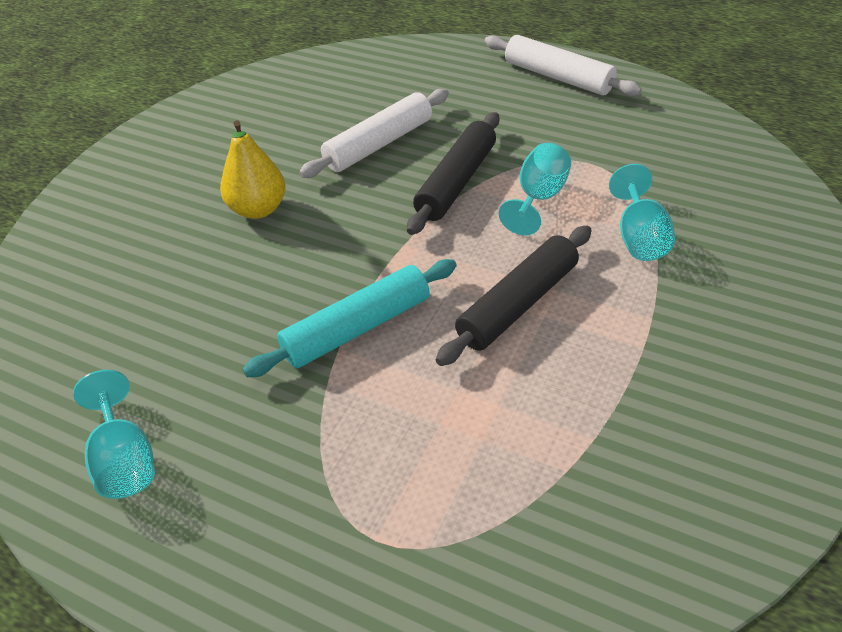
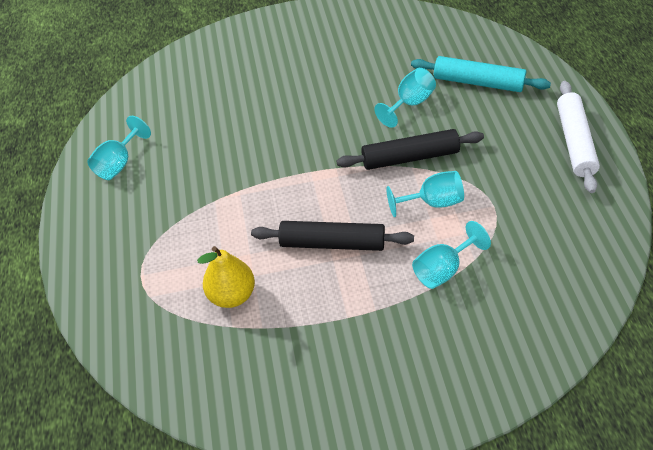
camera: 55 degrees right, 5 degrees up
yellow pear [220,120,286,219] -> yellow pear moved to [197,246,255,308]
turquoise rolling pin [242,259,457,377] -> turquoise rolling pin moved to [411,56,551,92]
white rolling pin [299,89,449,178] -> turquoise goblet [374,68,436,128]

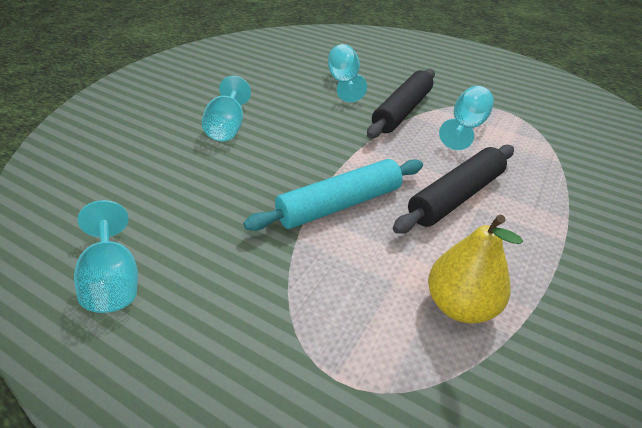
camera: 55 degrees left, 10 degrees down
turquoise rolling pin [411,56,551,92] -> turquoise rolling pin moved to [243,159,423,231]
turquoise goblet [412,221,491,289] -> turquoise goblet moved to [202,76,251,141]
white rolling pin [557,81,600,193] -> none

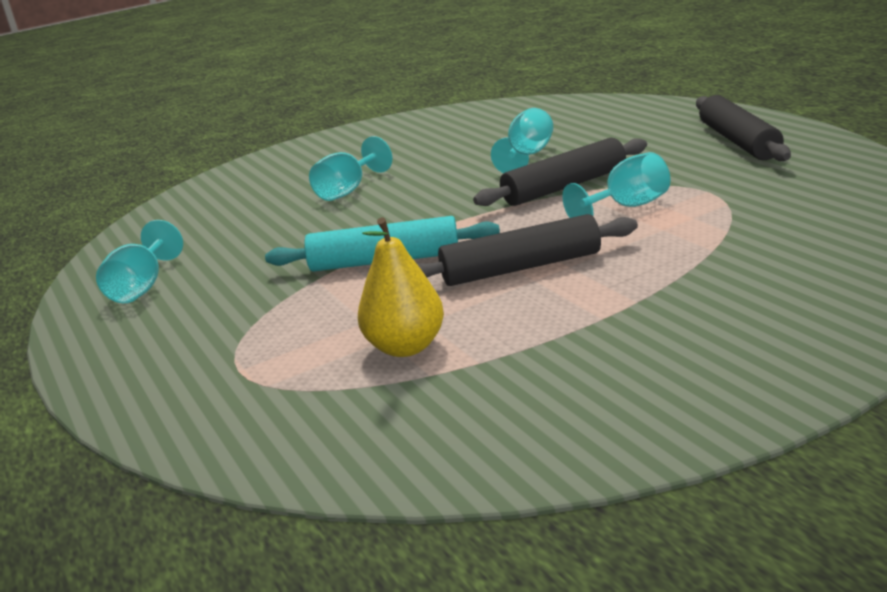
camera: 35 degrees right, 15 degrees down
none -> black rolling pin [696,95,791,161]

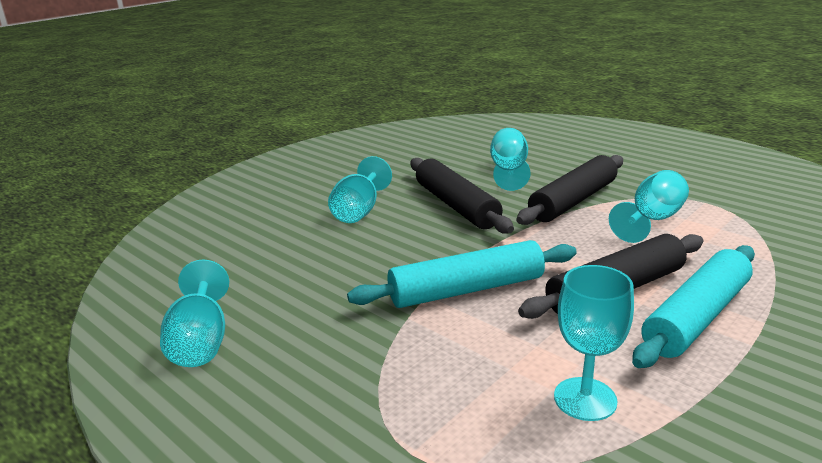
camera: 20 degrees left, 0 degrees up
yellow pear [358,217,444,357] -> turquoise goblet [554,265,634,421]
black rolling pin [696,95,791,161] -> black rolling pin moved to [411,158,514,234]
none -> turquoise rolling pin [632,245,755,368]

